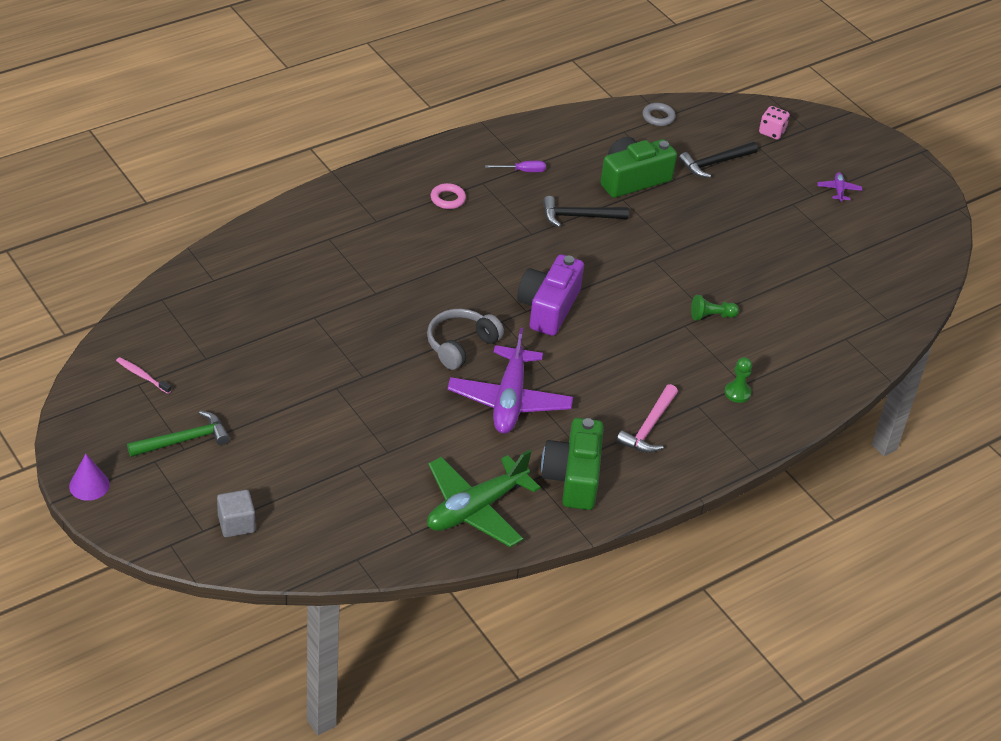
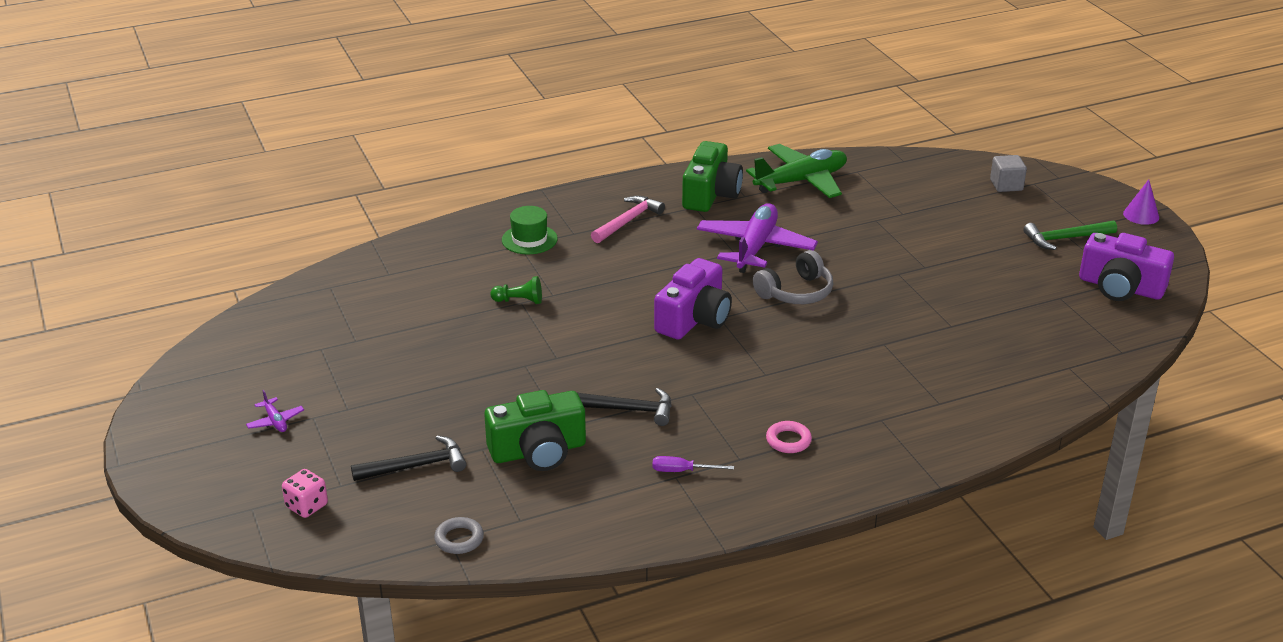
camera: 165 degrees left, 10 degrees down
pink toothbrush [116,357,171,394] -> purple camera [1079,233,1174,301]
green pawn [725,357,752,403] -> green hat [502,206,558,254]
purple plane [817,172,862,202] -> purple plane turned 45 degrees counterclockwise [246,390,304,432]

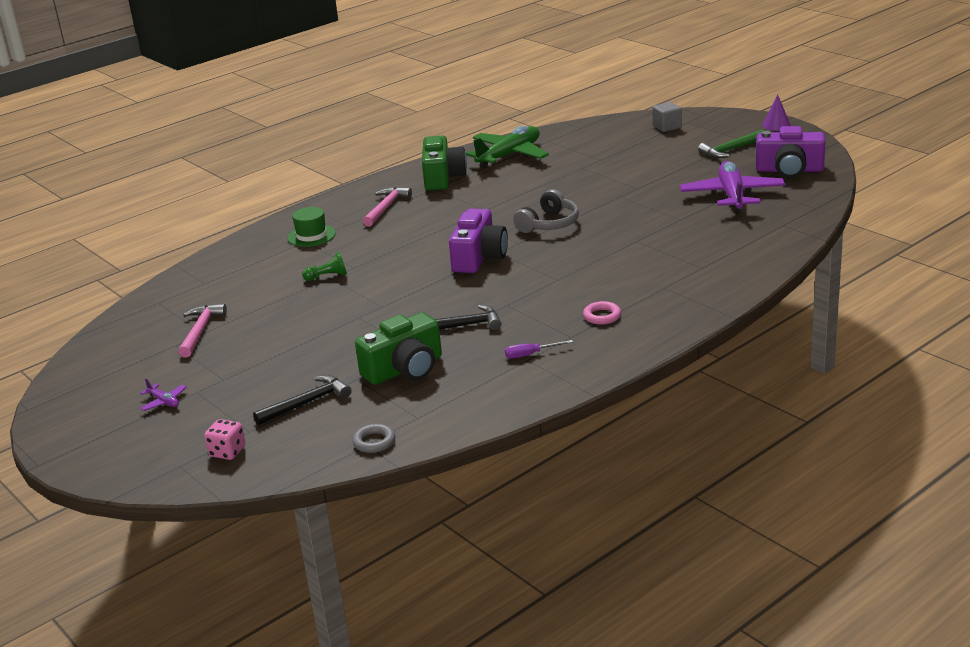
camera: 15 degrees left, 5 degrees down
purple plane [697,203,818,273] -> purple plane moved to [680,161,786,214]
none -> pink hammer [178,304,227,357]

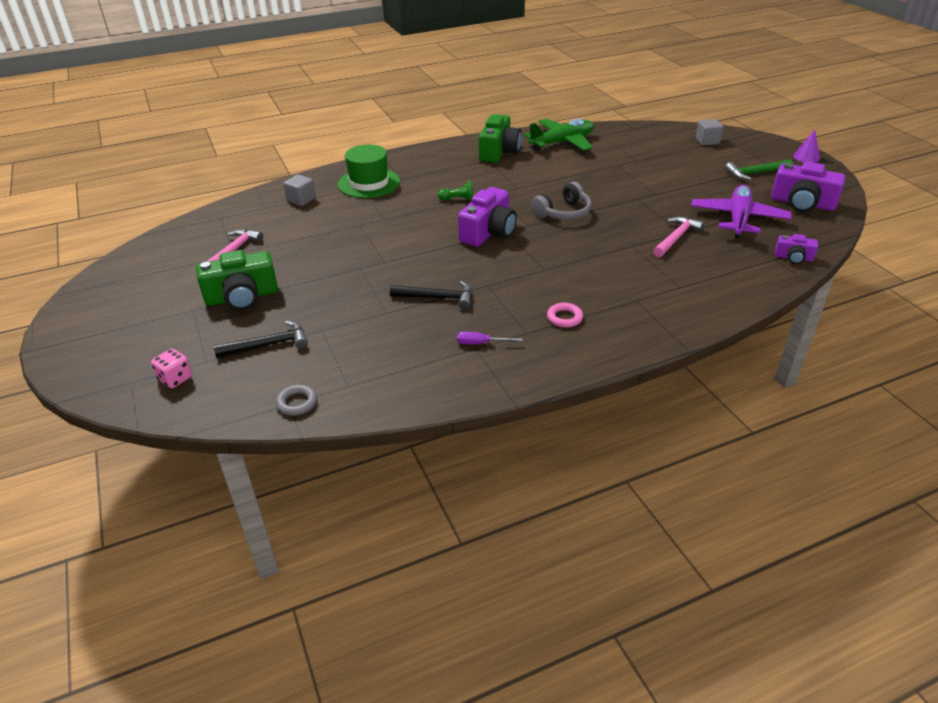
camera: 15 degrees right, 10 degrees up
purple plane [140,378,187,411] -> none
green hat [288,207,336,247] -> green hat [338,145,400,198], size x1.54
green pawn [302,252,347,281] -> green pawn moved to [438,181,474,201]
green camera [355,312,442,385] -> green camera moved to [196,250,278,310]
pink hammer [363,187,412,227] -> pink hammer moved to [653,216,705,257]
none -> grey cube [283,174,316,206]
none -> purple camera [775,234,818,264]

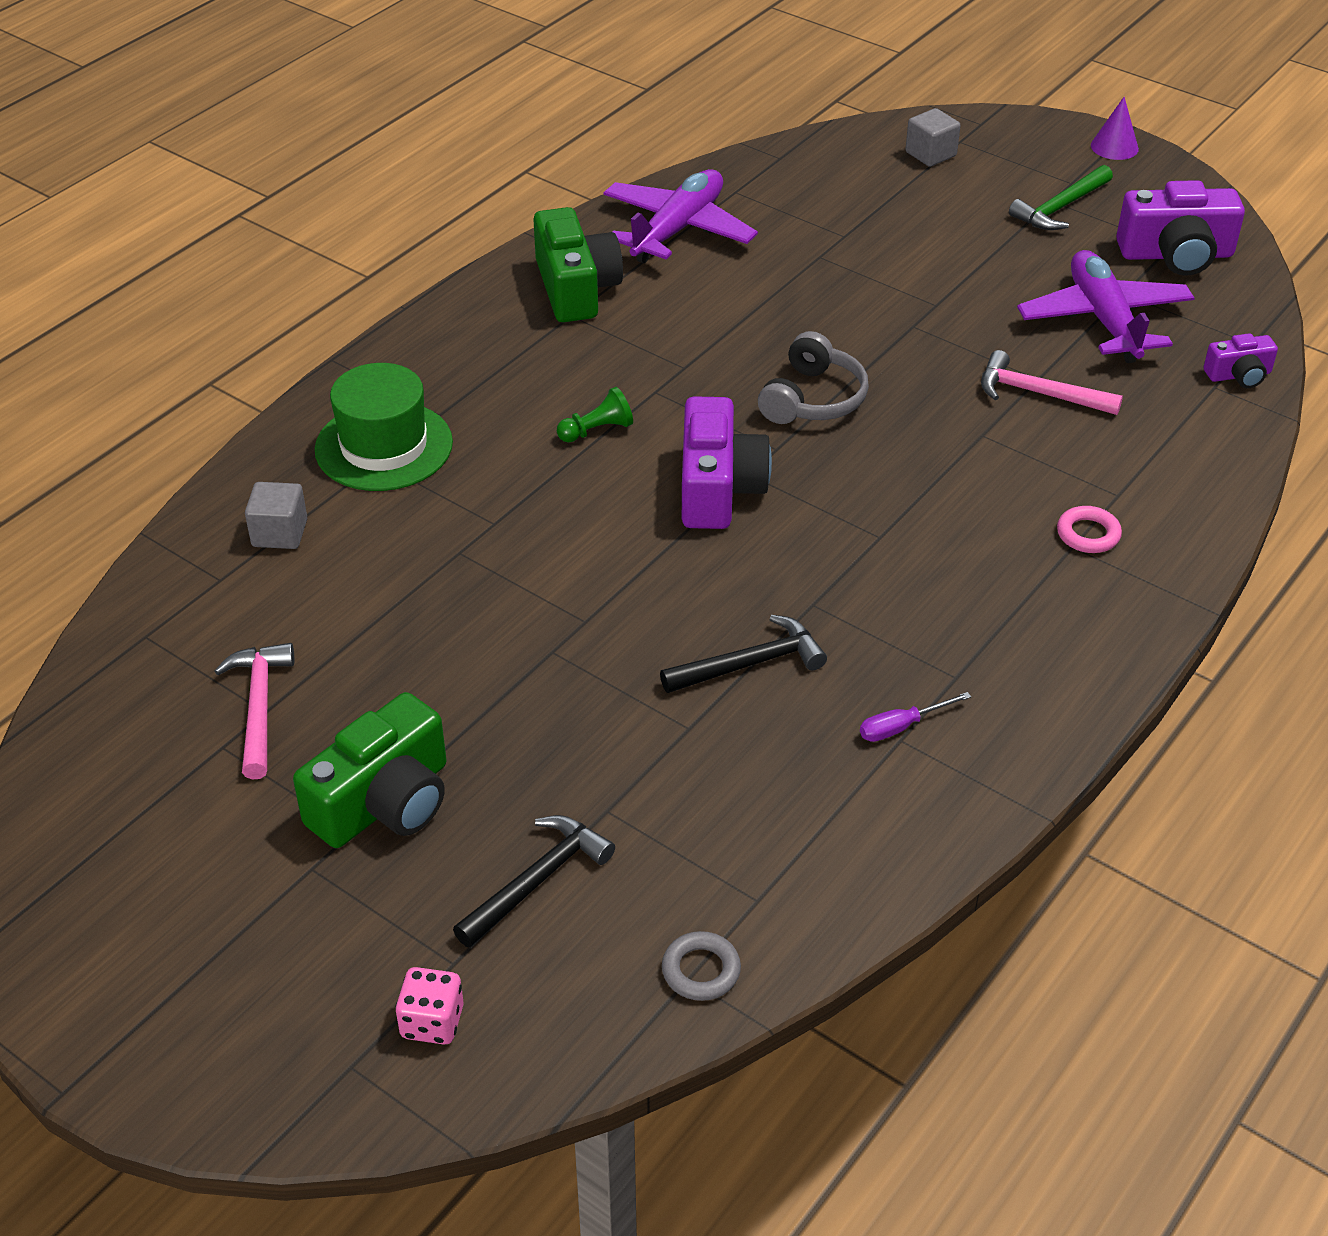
camera: 30 degrees left, 5 degrees up
green plane [524,119,594,151] -> purple plane [603,169,758,263]
pink ring [547,303,583,328] -> pink ring moved to [1057,506,1122,553]
pink hammer [653,216,705,257] -> pink hammer turned 75 degrees counterclockwise [981,350,1123,415]

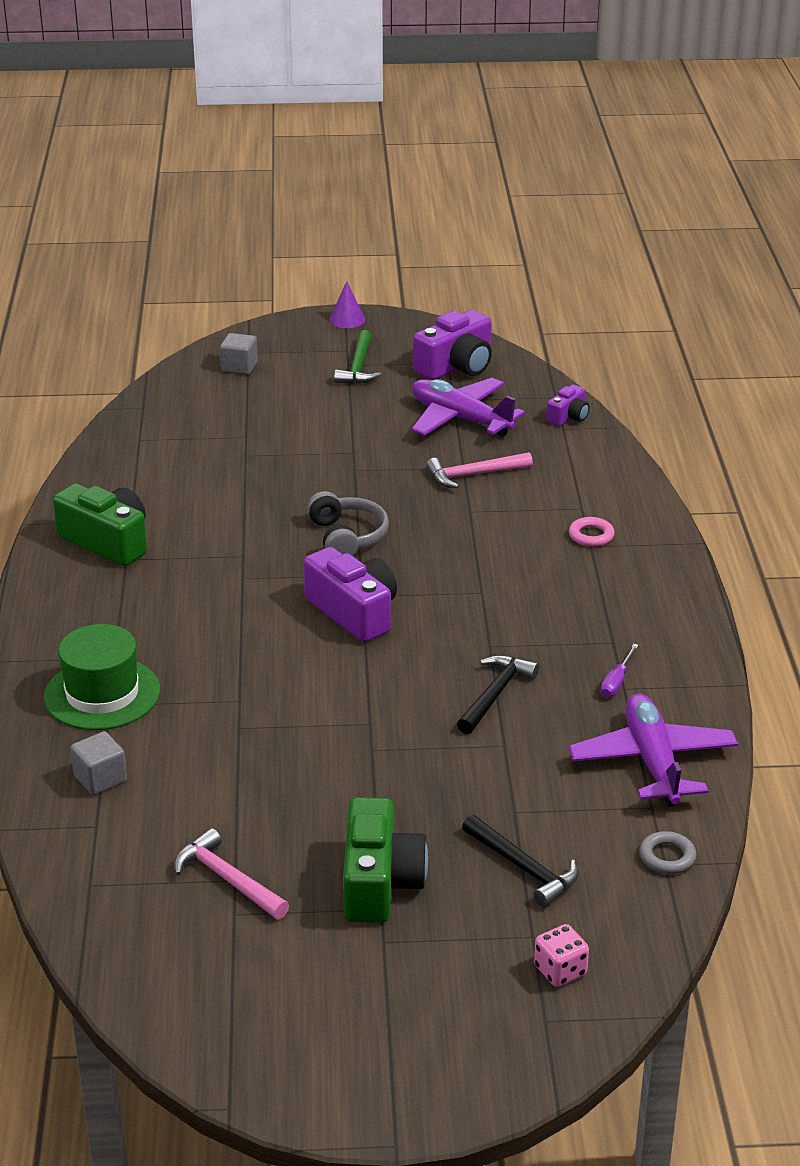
camera: 40 degrees left, 10 degrees down
black hammer [453,815,615,948] -> black hammer turned 135 degrees clockwise [462,815,579,907]
green pawn [557,387,633,442] -> none
purple plane [603,169,758,263] -> purple plane moved to [568,693,738,807]

